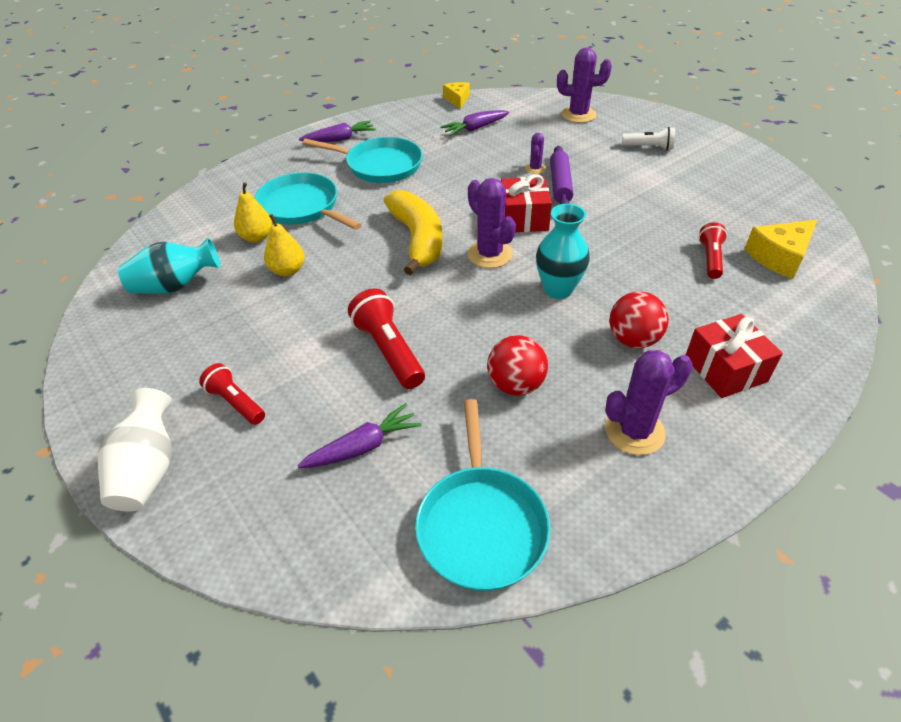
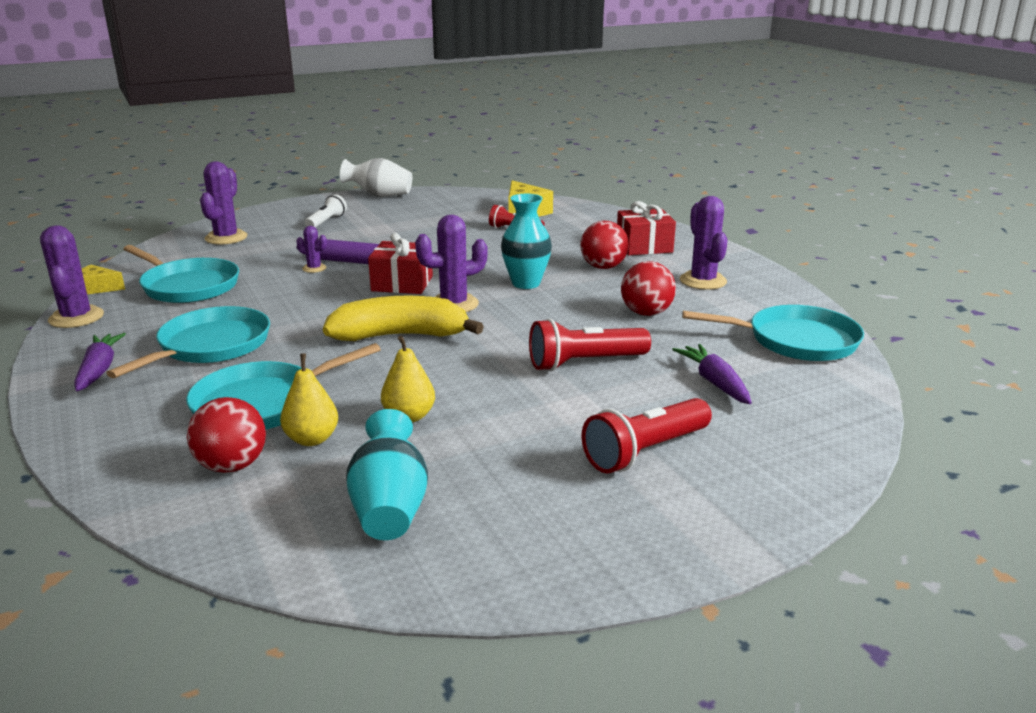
camera: 80 degrees left, 20 degrees down
white vase [98,388,173,512] -> white vase moved to [340,158,412,197]
red flashlight [199,363,265,425] -> red flashlight [581,398,712,473], size x1.55
purple carrot [440,110,509,136] -> turquoise pan [123,245,239,303]
none -> purple cactus [40,225,104,328]
none -> red ball [187,397,266,473]

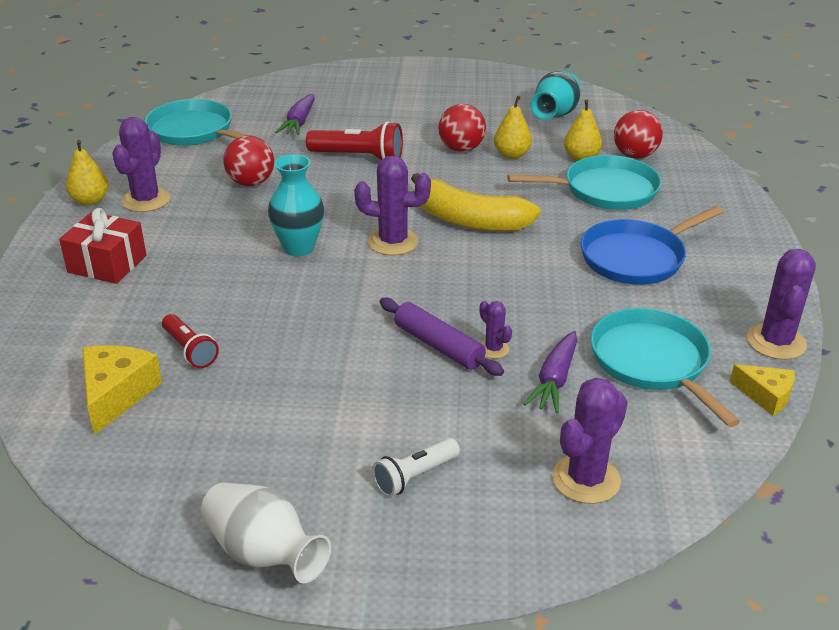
camera: 150 degrees left, 10 degrees up
purple carrot [74,333,126,391] -> purple carrot moved to [524,331,577,413]
turquoise pan [106,306,270,378] -> blue pan [580,206,723,285]
red gift [368,233,433,294] -> none
red ball [580,221,629,269] -> red ball moved to [438,104,486,152]
red flashlight [581,398,712,473] -> none
none -> yellow pear [66,140,109,206]

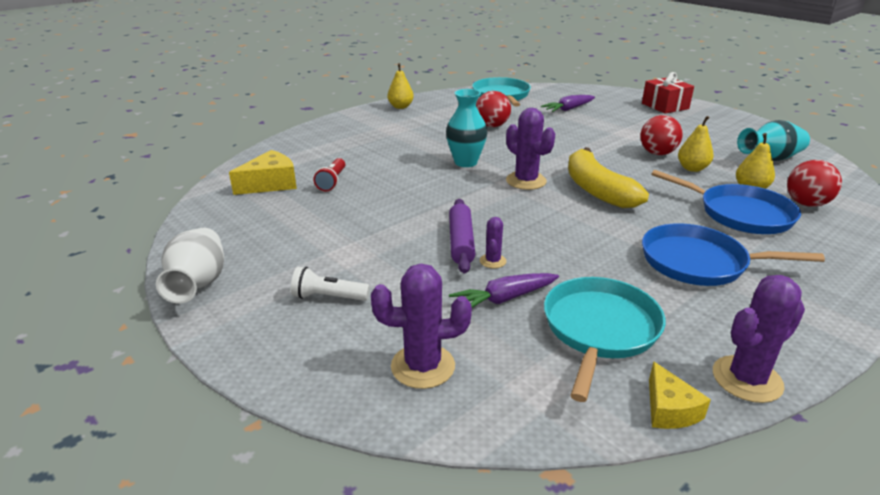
camera: 45 degrees right, 5 degrees down
red gift [59,208,146,284] -> red gift moved to [642,72,694,114]
purple cactus [112,117,170,212] -> none
red flashlight [306,121,403,160] -> none
turquoise pan [508,155,662,210] -> blue pan [651,170,801,234]

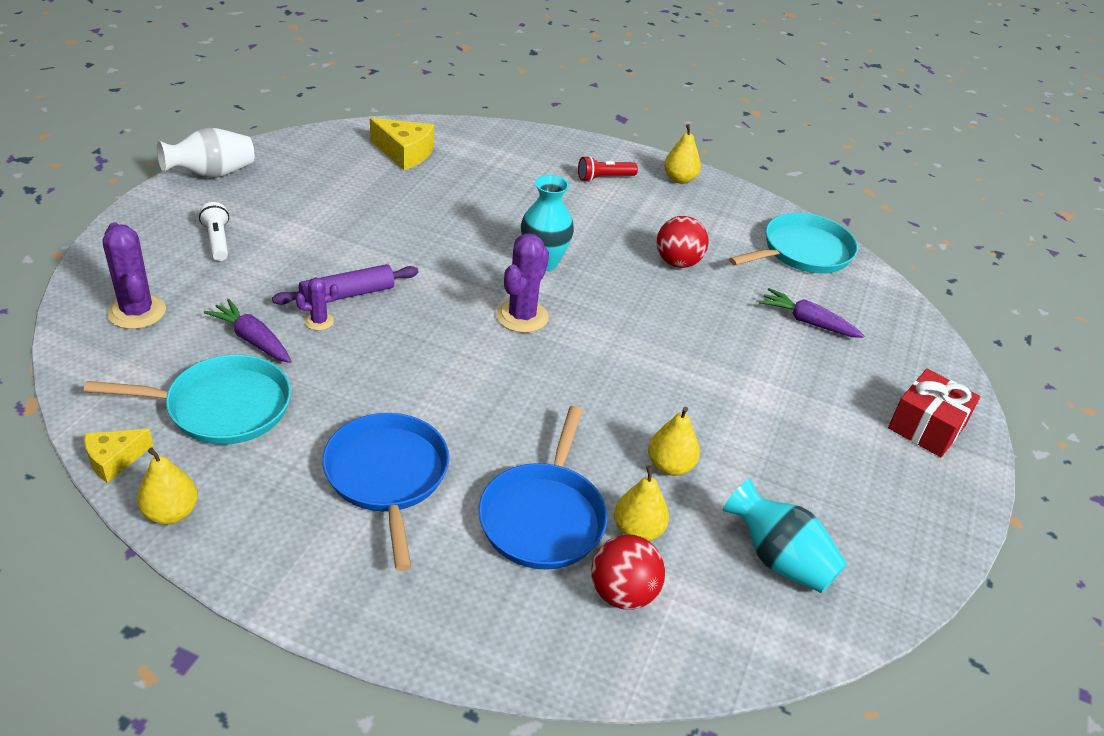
camera: 60 degrees right, 10 degrees up
red flashlight [313,158,345,191] -> red flashlight moved to [578,156,638,182]
yellow banana [568,147,649,208] -> none
red ball [640,115,683,155] -> none
purple cactus [713,275,805,403] -> yellow pear [137,448,198,524]

